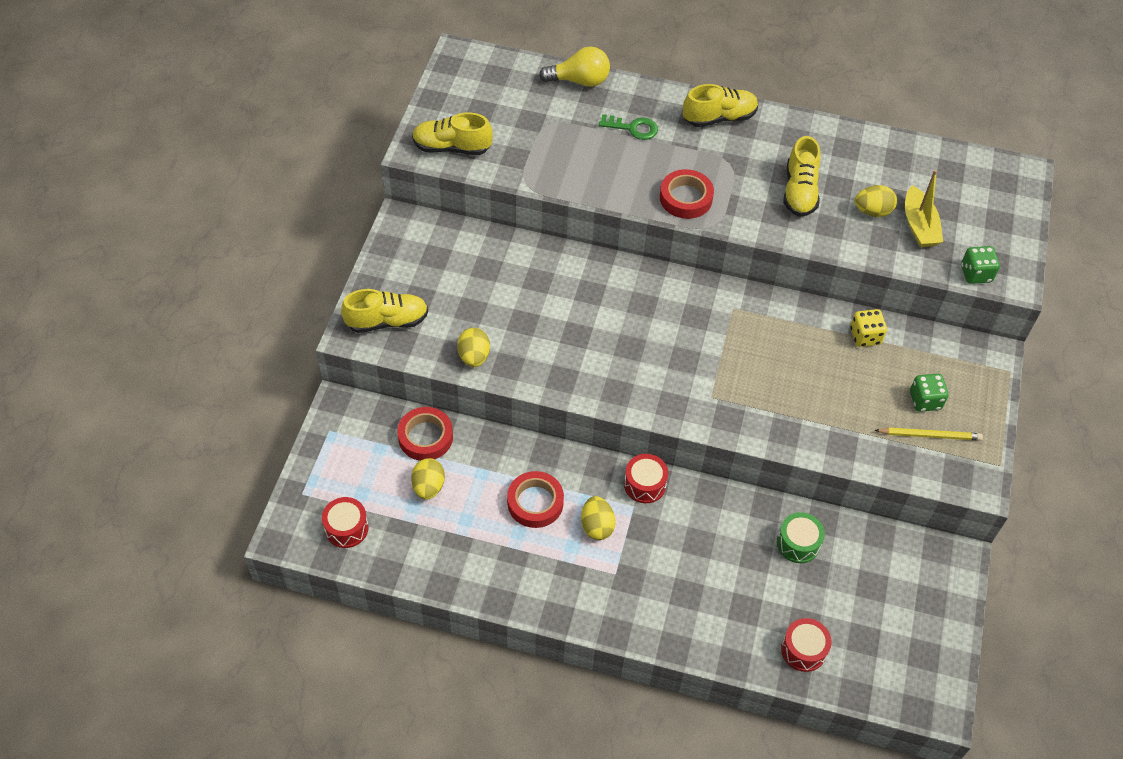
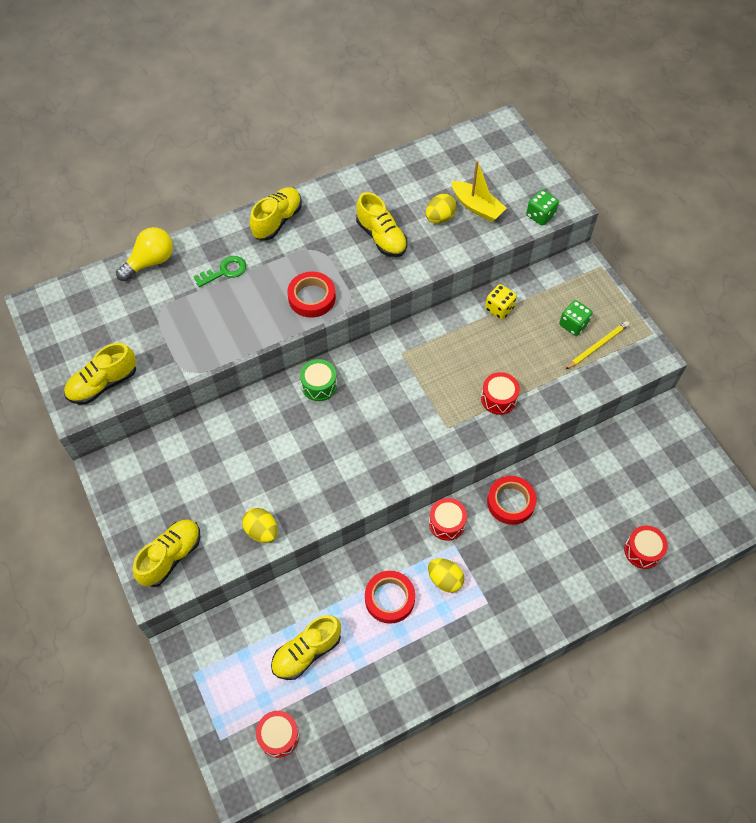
camera: 40 degrees left, 5 degrees up
red tape [397,407,453,461] -> red tape moved to [487,476,537,525]
yellow egg [411,458,445,500] -> yellow shoe [271,615,341,680]
green drum [777,512,825,563] -> green drum moved to [300,359,337,401]
none -> red drum [481,372,520,415]

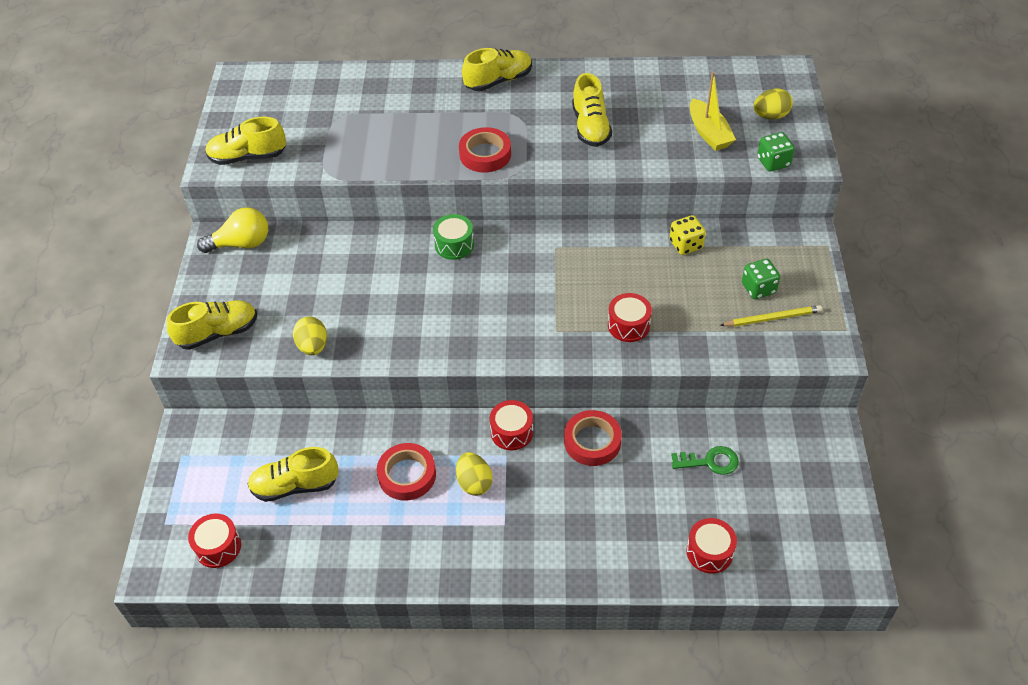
camera: 30 degrees right, 10 degrees down
yellow light bulb [116,227,173,281] -> yellow light bulb moved to [197,207,268,253]
green key [194,256,246,287] -> green key moved to [671,446,739,475]
yellow egg [426,194,457,223] -> yellow egg moved to [753,88,793,119]

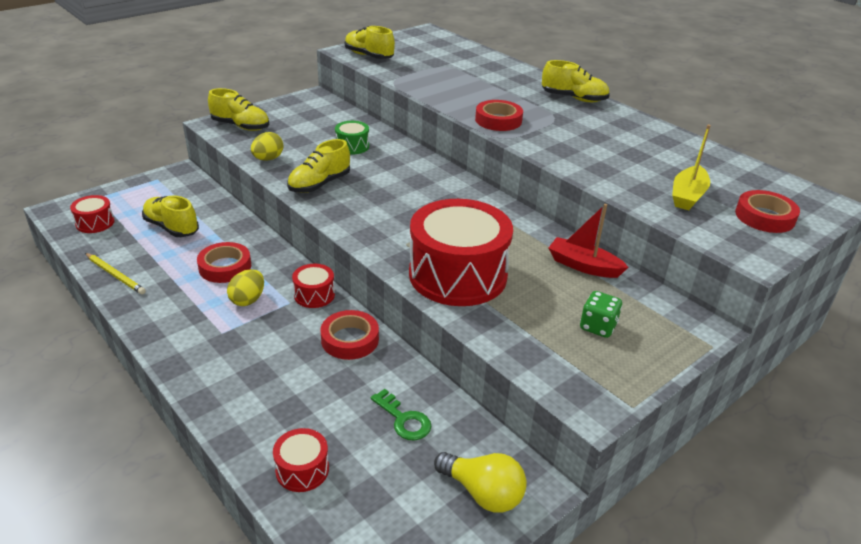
camera: 45 degrees right, 15 degrees down
yellow light bulb [197,207,268,253] -> yellow light bulb moved to [434,452,527,513]
green drum [433,214,474,260] -> green drum moved to [335,121,369,154]
yellow shoe [572,73,612,147] -> yellow shoe moved to [287,139,350,193]
red drum [608,293,652,342] -> red drum [409,199,513,306], size x2.26
yellow dice [670,215,706,255] -> red boat [548,204,628,278]
yellow pencil [720,305,822,327] -> yellow pencil moved to [85,253,146,294]
yellow egg [753,88,793,119] -> red tape [735,190,800,233]
green dice [757,132,795,172] -> none

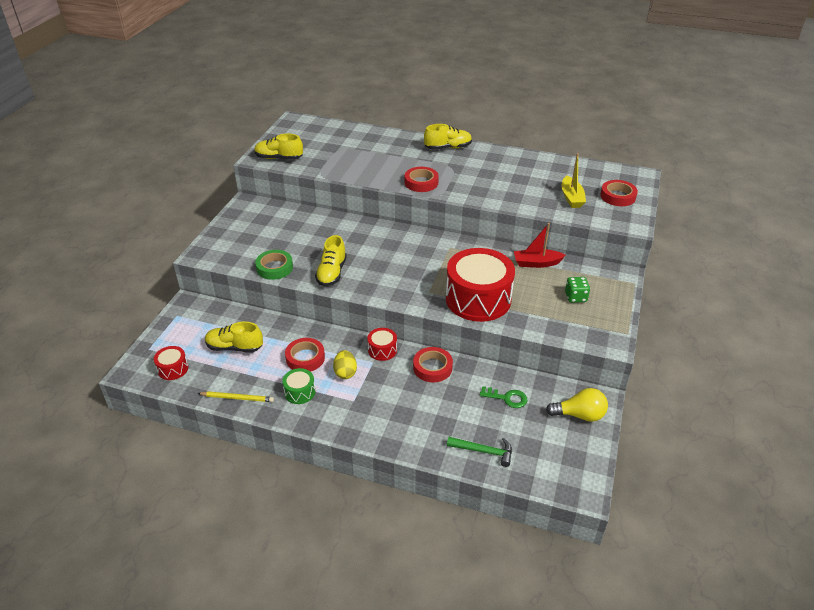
camera: 30 degrees left, 5 degrees up
yellow shoe [208,88,269,131] -> none
yellow egg [251,132,283,161] -> green tape [255,250,293,280]
red drum [273,428,329,492] -> green hammer [447,437,512,467]
green drum [335,121,369,154] -> green drum moved to [282,368,315,404]

